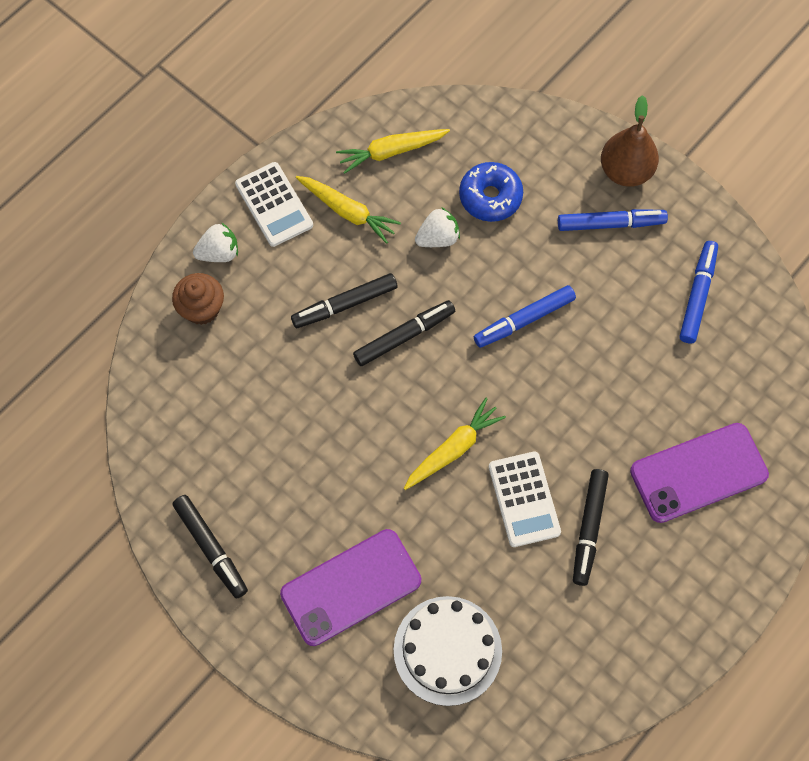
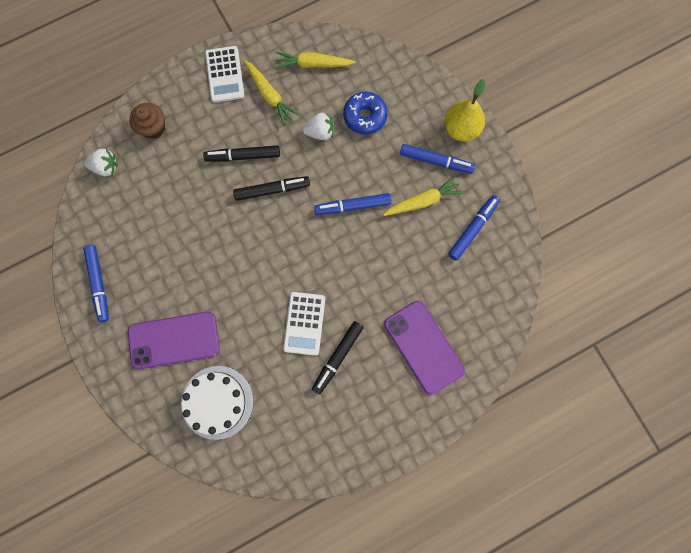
camera: 20 degrees right, 10 degrees up
black marker [172,495,248,599] -> blue marker [83,245,109,322]
white strawberry [193,223,238,262] -> white strawberry moved to [84,149,118,176]
yellow carrot [404,398,506,490] -> yellow carrot moved to [383,176,463,216]
brown pear [601,95,659,187] -> yellow pear [444,79,486,142]
purple phone [630,423,769,523] -> purple phone turned 60 degrees clockwise [384,301,465,395]

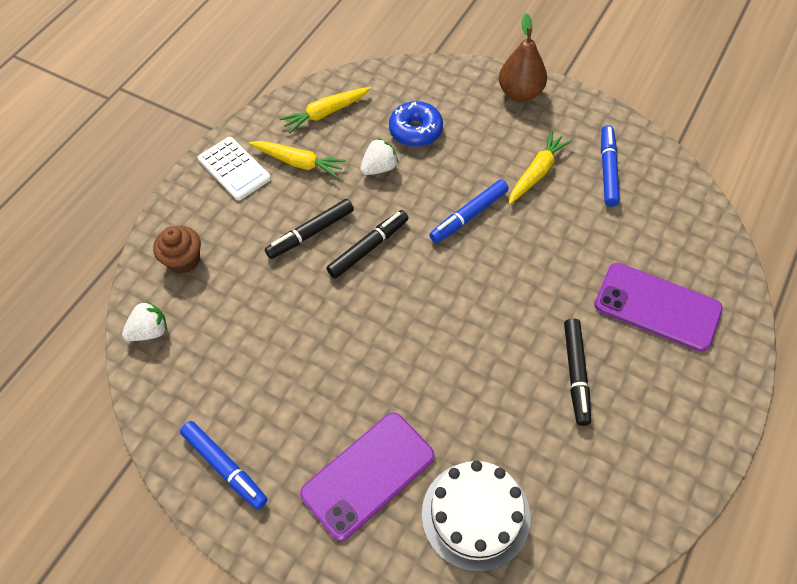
camera: 30 degrees left, 20 degrees down
white calculator [283,292,325,356] -> none
blue marker [400,144,475,174] -> none
yellow pear [444,79,486,142] -> brown pear [499,13,547,102]

